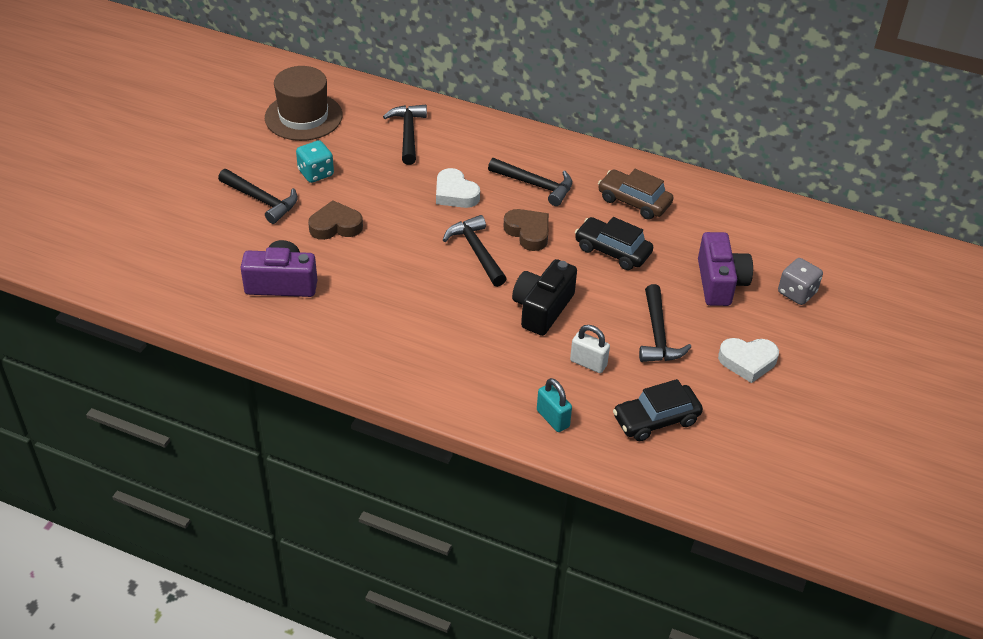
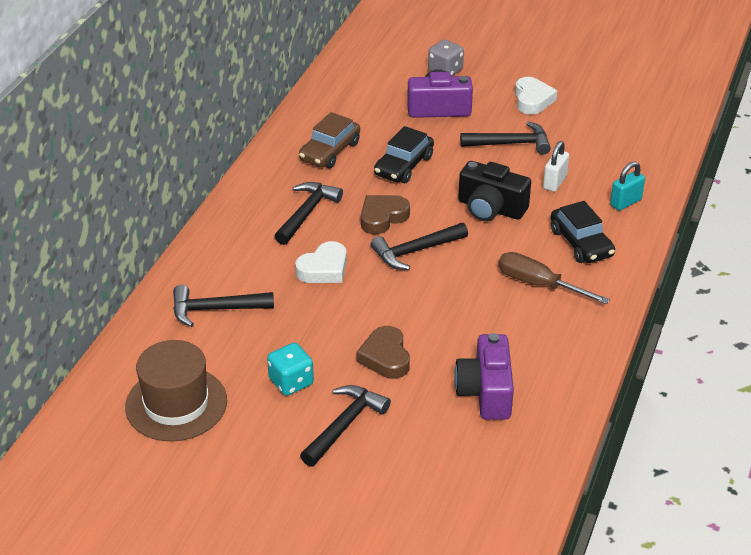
camera: 90 degrees left, 5 degrees down
black car [613,379,703,441] -> black car moved to [551,201,615,263]
none -> brown screwdriver [498,252,610,304]

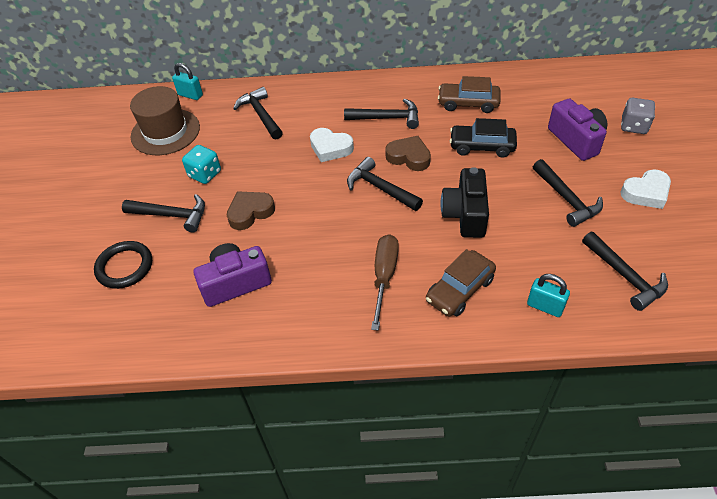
camera: 70 degrees right, 10 degrees up
white padlock [543,141,569,192] -> none
black car [551,201,615,263] -> brown car [426,249,496,317]
none -> black ring [94,241,152,289]
none -> turquoise padlock [172,63,203,100]
none -> black hammer [582,232,668,311]

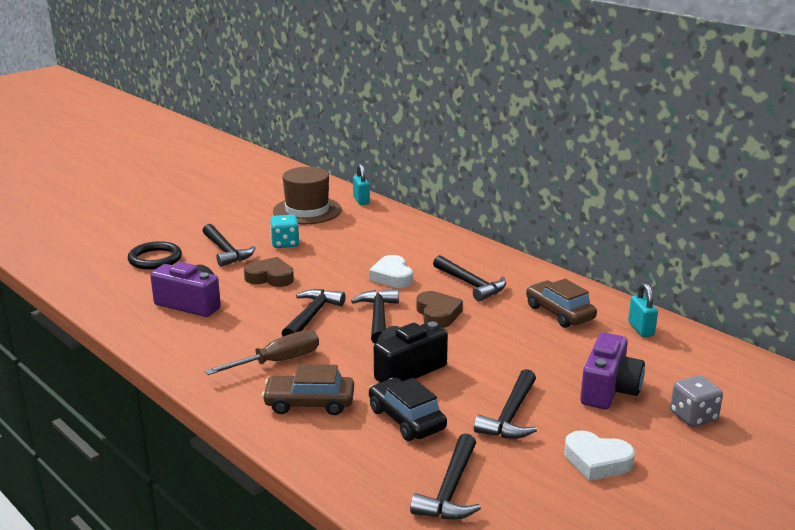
camera: 45 degrees right, 25 degrees down
black hammer [233,87,283,139] -> black hammer moved to [281,289,345,337]
black car [450,118,517,158] -> black car moved to [369,378,447,441]
turquoise padlock [527,274,570,317] -> turquoise padlock moved to [628,283,658,337]

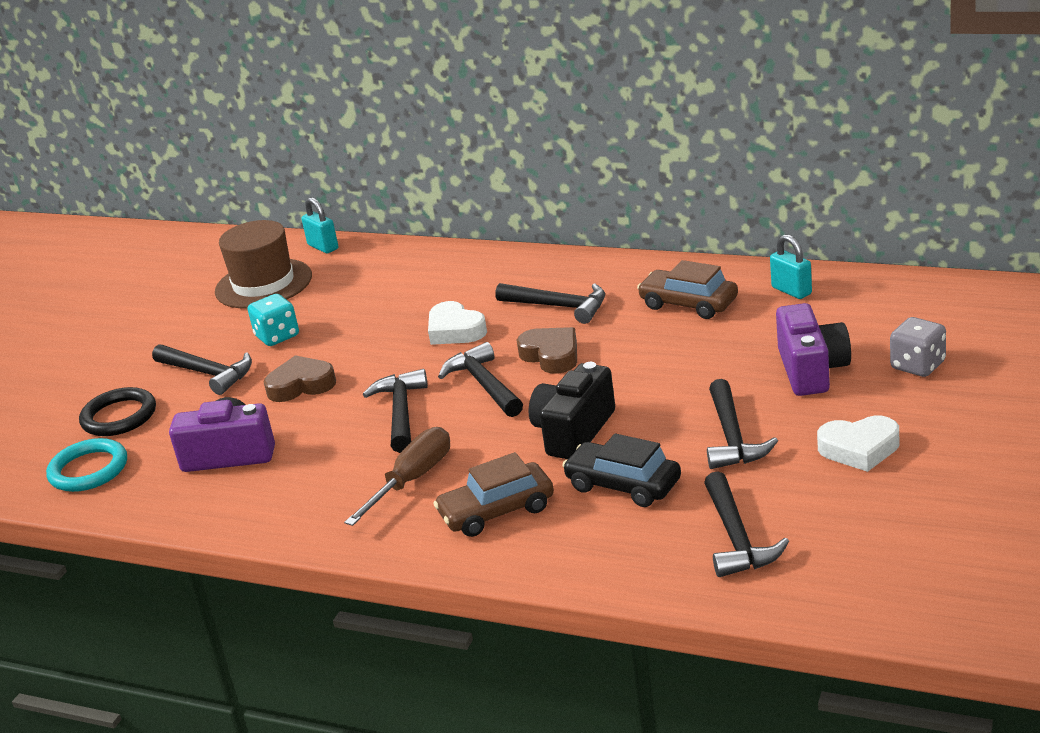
camera: 20 degrees left, 5 degrees up
none -> turquoise ring [46,438,127,492]

